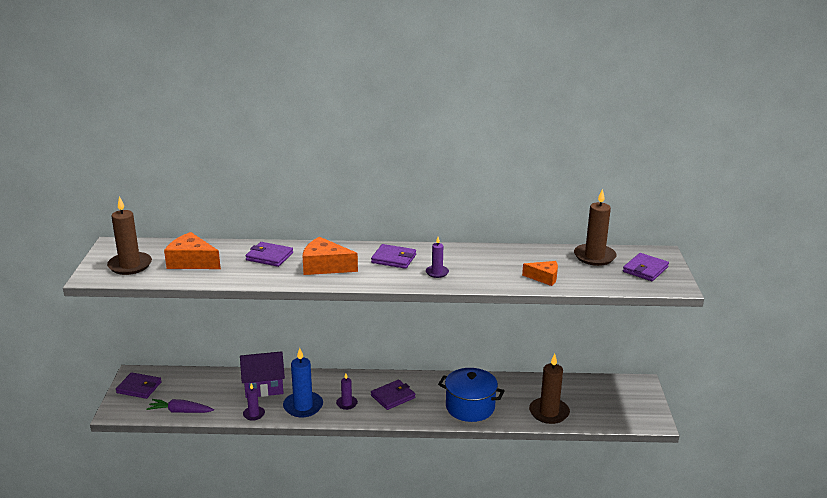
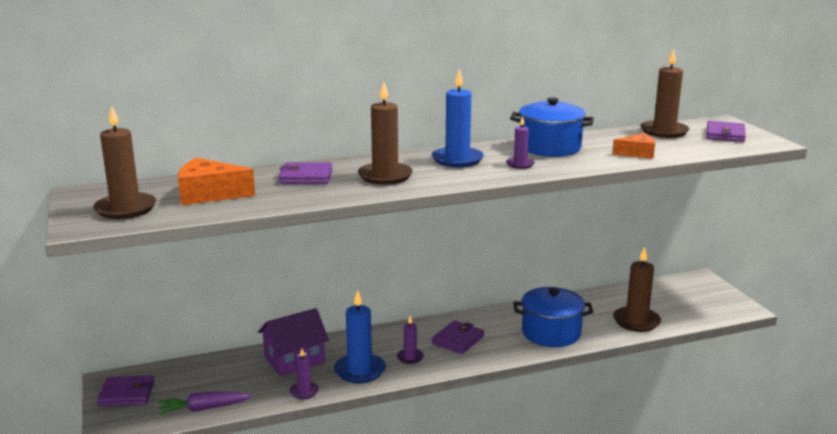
camera: 20 degrees left, 5 degrees down
orange cheese [302,237,358,275] -> brown candle [358,82,413,185]
purple wallet [371,244,416,269] -> blue candle [432,69,484,167]
none -> blue pot [510,98,594,157]

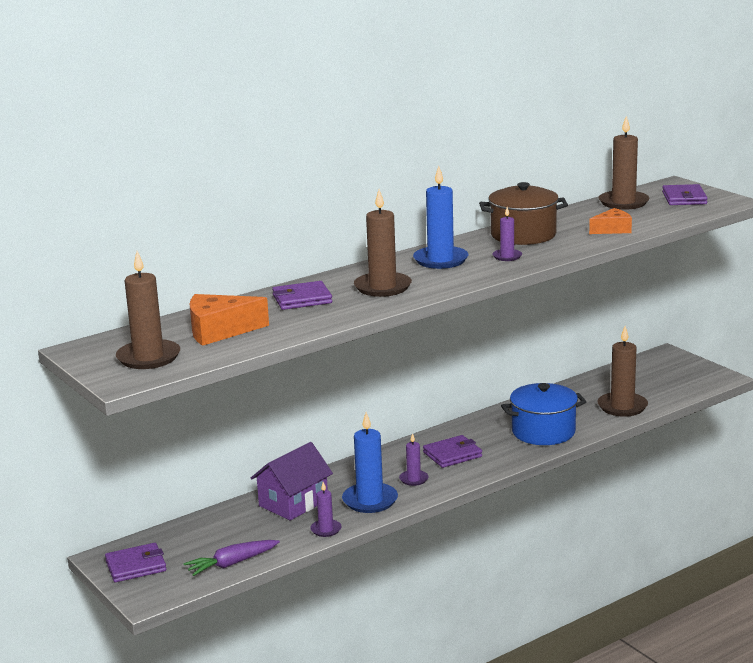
camera: 15 degrees left, 0 degrees up
purple wallet [432,321,484,354] -> purple wallet turned 45 degrees clockwise [423,435,482,468]
blue pot [510,98,594,157] -> brown pot [479,182,568,245]

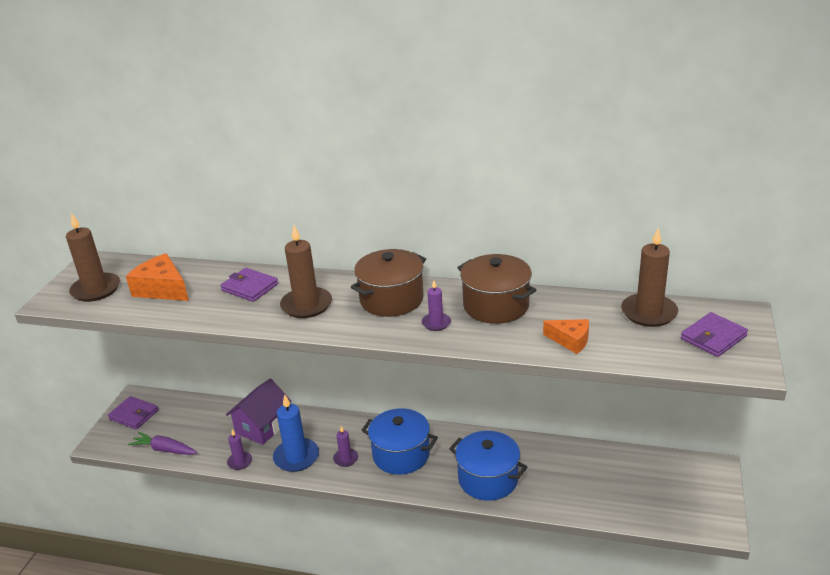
camera: 50 degrees right, 10 degrees up
purple house [251,442,333,520] -> purple house turned 60 degrees counterclockwise [226,378,291,445]
blue candle [413,166,468,269] -> brown pot [351,249,426,317]
purple wallet [423,435,482,468] -> blue pot [361,408,438,475]
brown candle [597,326,648,417] -> none

